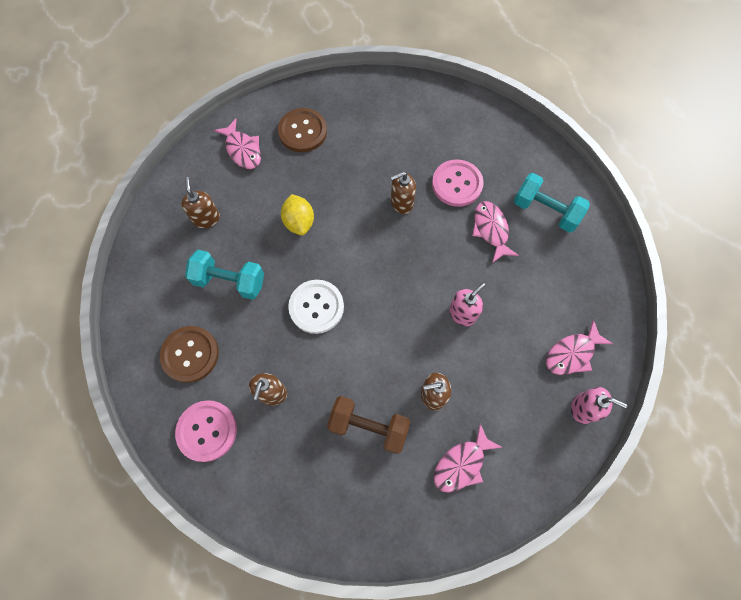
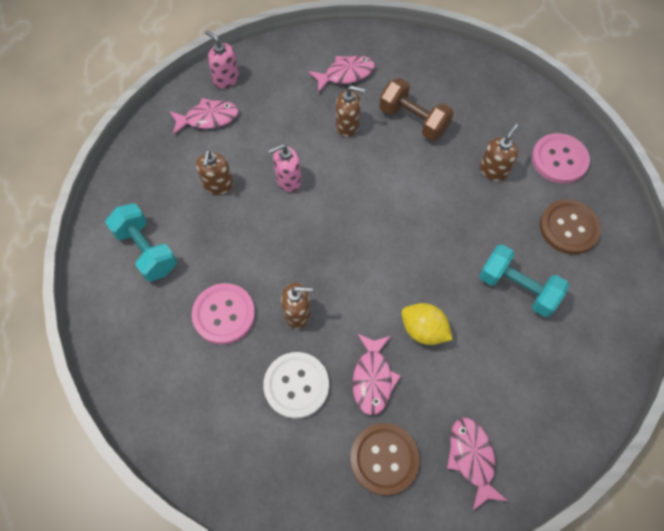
camera: 160 degrees left, 5 degrees down
brown soap dispenser [181,177,220,228] -> brown soap dispenser moved to [196,150,233,195]
yellow lemon [281,194,314,235] -> yellow lemon turned 60 degrees counterclockwise [402,303,453,345]
white button [288,280,344,334] -> white button moved to [263,352,329,419]
pink fish [472,201,519,263] -> pink fish moved to [353,333,401,415]

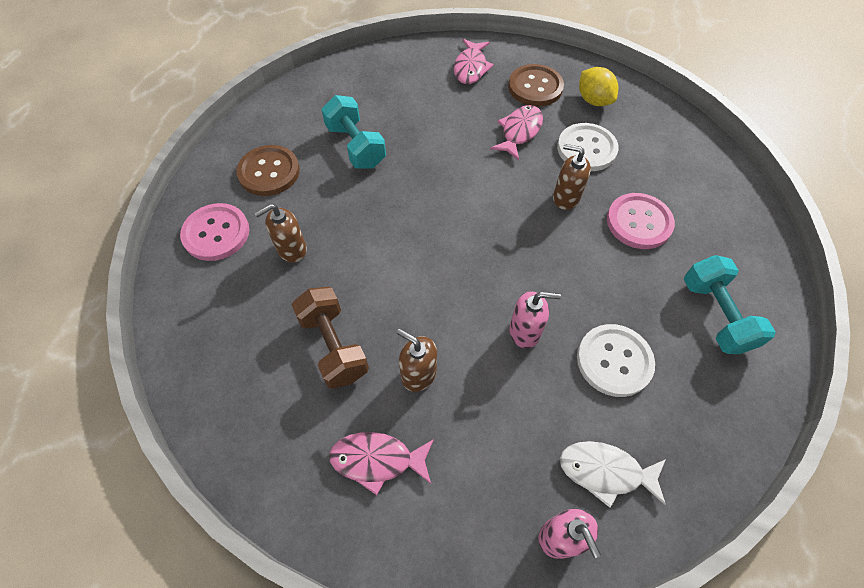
camera: 155 degrees left, 5 degrees down
pink fish [170,98,239,135] -> white fish [560,441,666,508]
brown soap dispenser [196,150,233,195] -> white button [577,324,655,397]
yellow lemon [402,303,453,345] -> yellow lemon moved to [579,67,618,106]

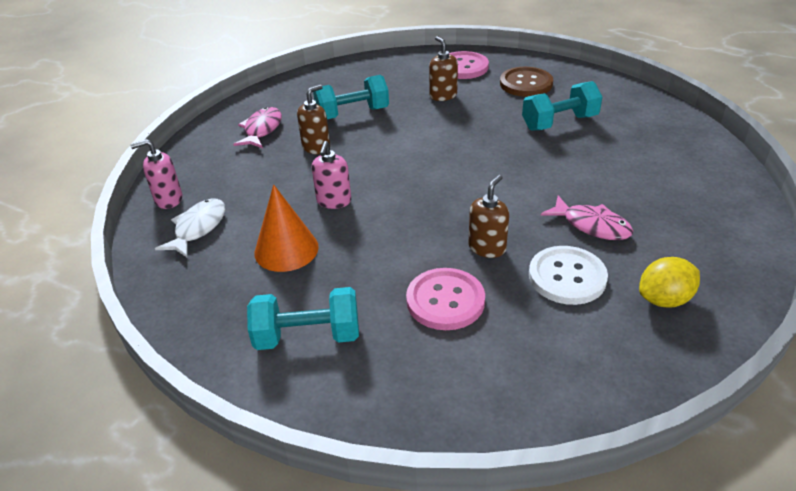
camera: 100 degrees right, 20 degrees down
brown dumbbell [292,287,369,389] -> turquoise dumbbell [313,75,389,119]
pink fish [454,39,494,84] -> none
brown button [508,64,564,106] -> none
white button [577,324,655,397] -> orange cone [255,184,319,272]

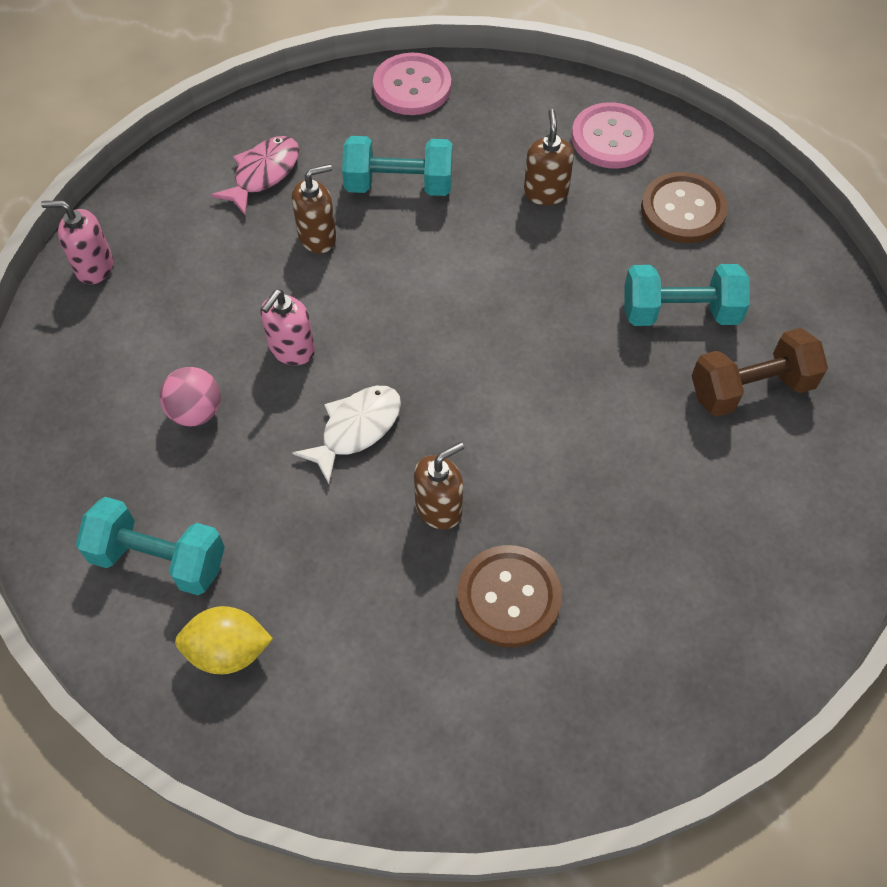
camera: 20 degrees right, 20 degrees up
white fish [155,199,225,257] -> white fish moved to [292,386,401,484]
orange cone [255,184,319,272] -> pink ball [160,367,221,427]
pink button [406,268,485,330] -> pink button moved to [373,53,451,115]
white button [529,246,608,305] -> brown button [457,545,562,647]
pink fish [541,196,633,240] -> none
yellow lemon [639,257,700,308] -> yellow lemon moved to [175,606,273,674]
none -> brown dumbbell [692,328,828,417]

